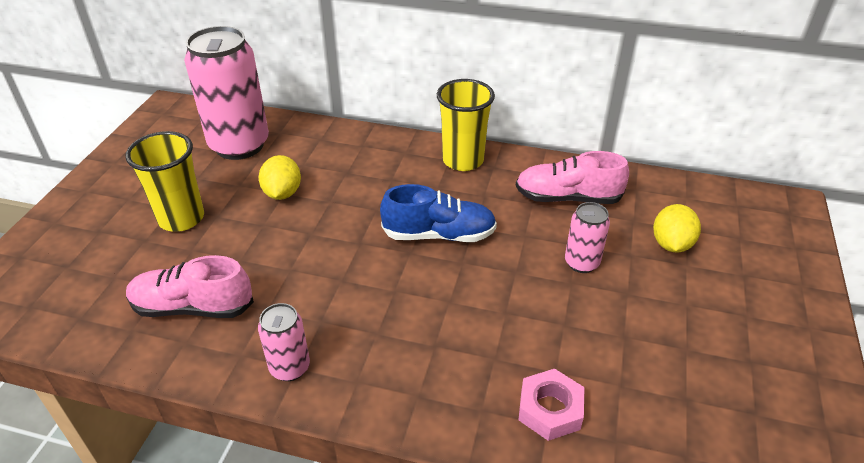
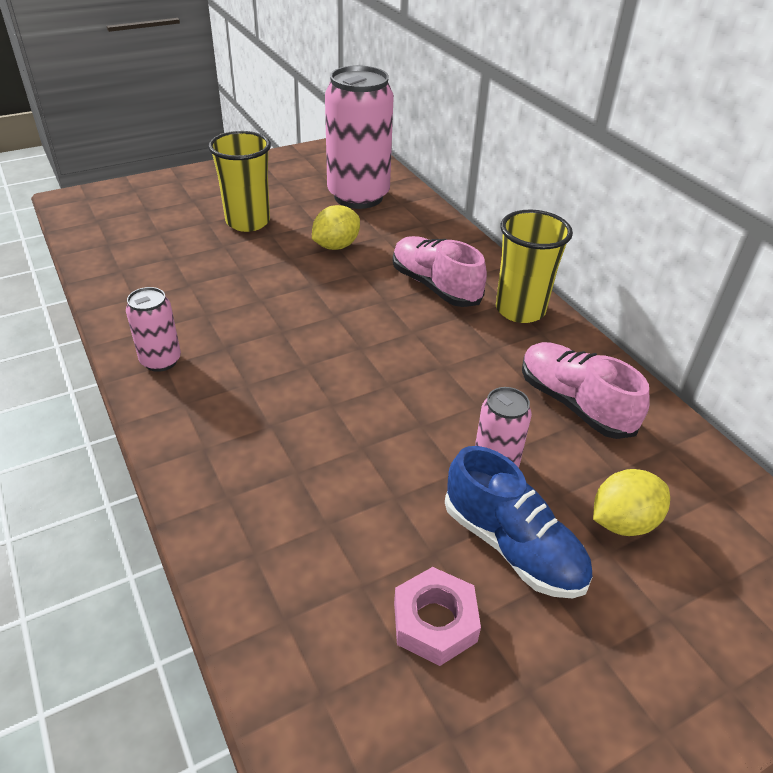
camera: 45 degrees right, 0 degrees up
pink shoe [126,255,254,318] -> pink shoe moved to [393,236,487,307]
blue shoe [380,184,497,242] -> blue shoe moved to [445,446,592,599]
pink nut [518,369,585,441] -> pink nut moved to [394,567,481,666]

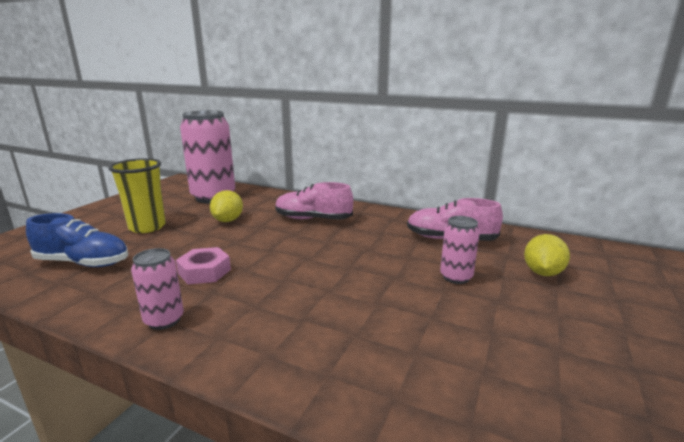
camera: 35 degrees left, 20 degrees down
pink nut [394,567,481,666] -> pink nut moved to [176,247,231,284]
blue shoe [445,446,592,599] -> blue shoe moved to [26,213,129,267]
yellow cup [496,210,573,323] -> none

